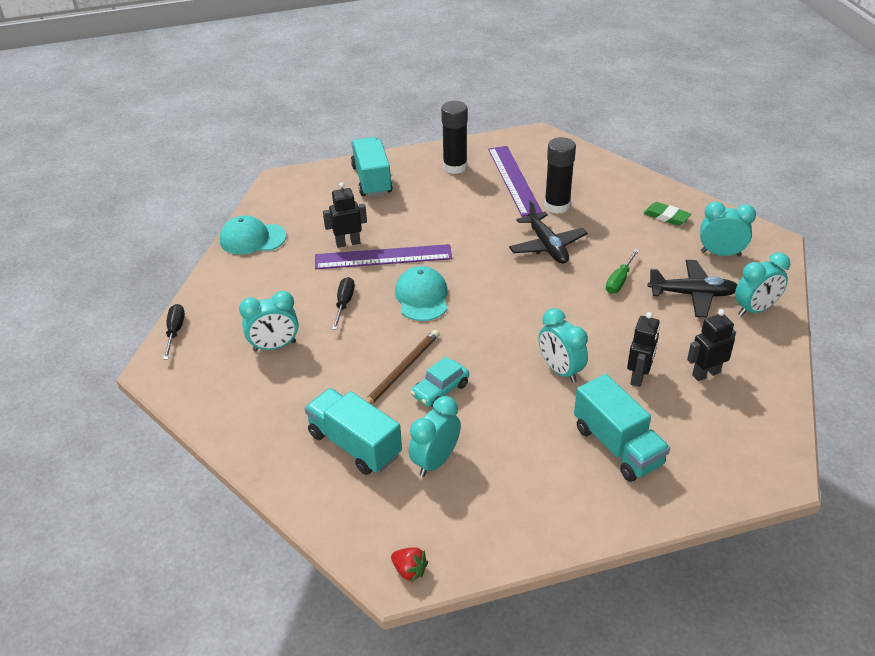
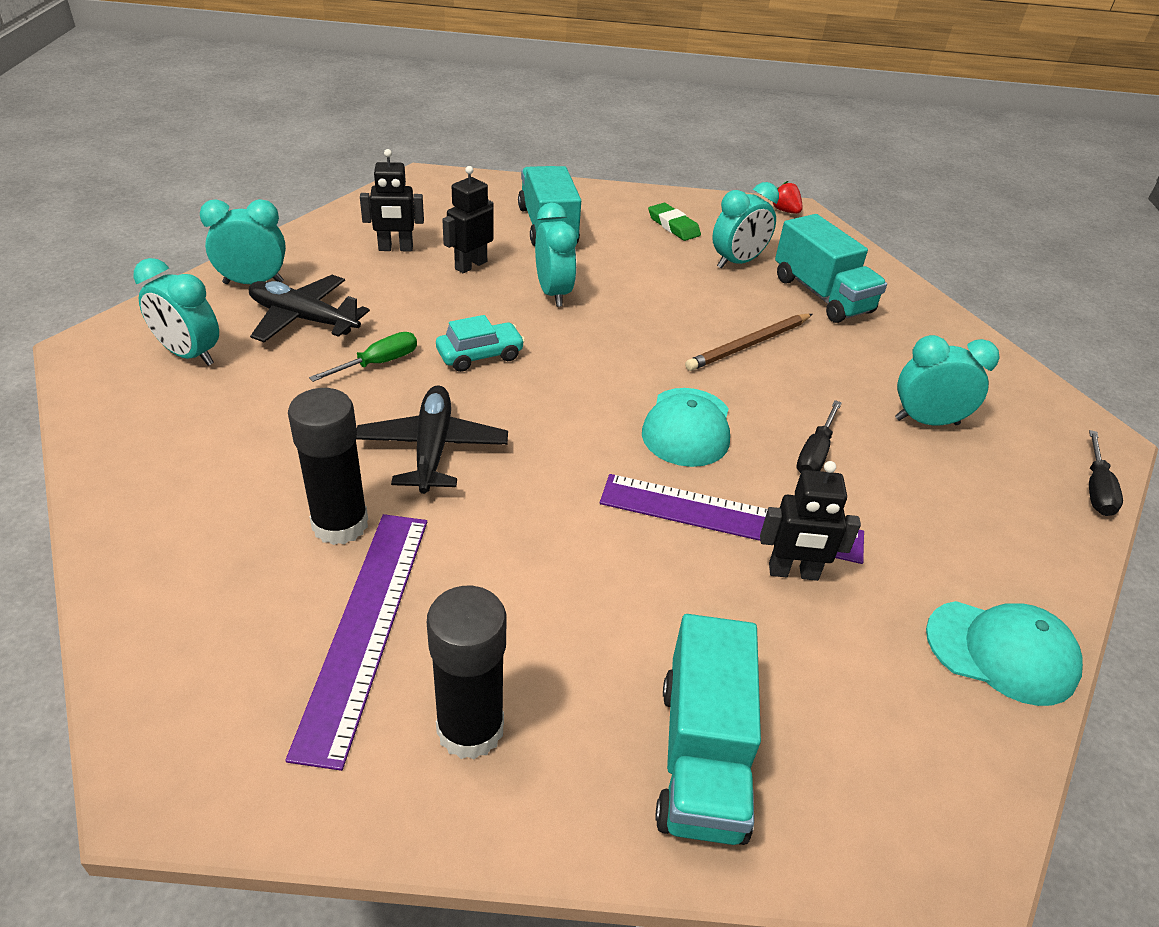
camera: 165 degrees left, 0 degrees up
turquoise car [411,357,469,407] -> turquoise car moved to [436,315,525,372]
green eraser [643,202,691,226] -> green eraser moved to [648,203,701,241]

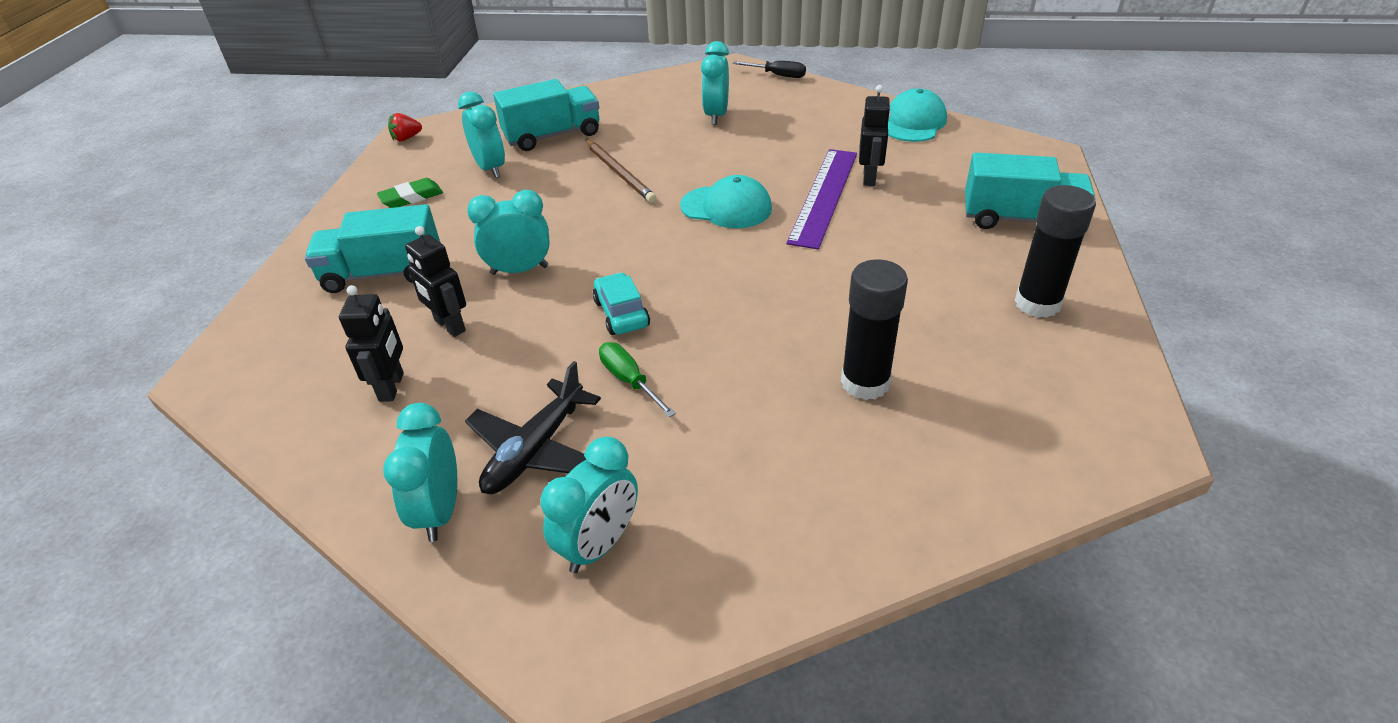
camera: 80 degrees left, 0 degrees up
purple ruler [285,514,427,771] -> none
black plane [356,385,508,494] -> none
black screwdriver [796,400,842,473] -> none

